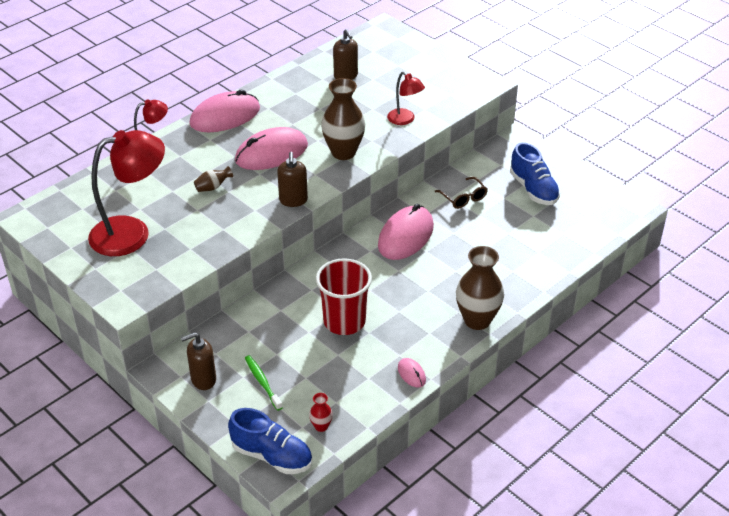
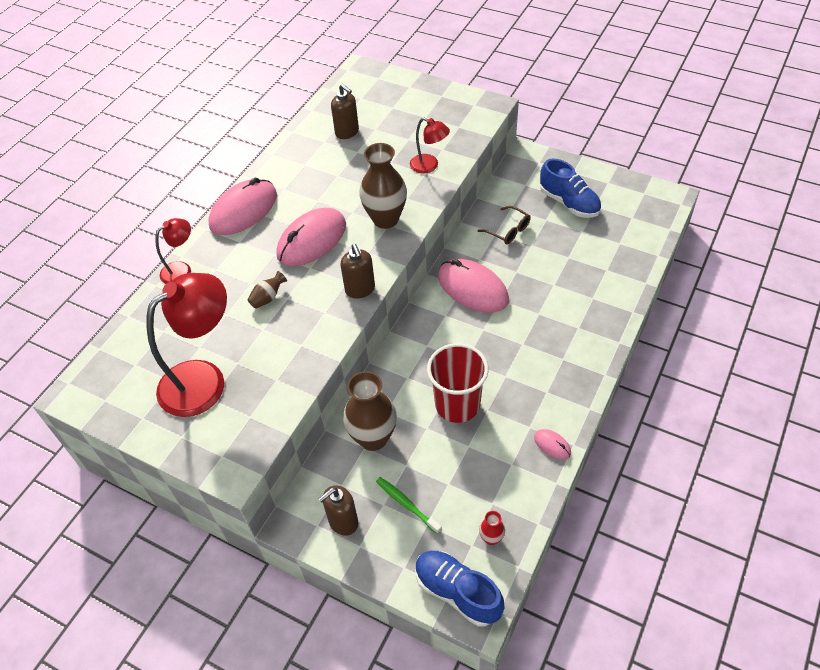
camera: 15 degrees left, 10 degrees up
blue shoe [228,408,312,474] -> blue shoe turned 150 degrees counterclockwise [416,551,504,626]
pink mouse [378,204,434,260] -> pink mouse turned 60 degrees counterclockwise [438,259,509,313]
brown vase [456,246,504,330] -> brown vase moved to [343,371,397,451]

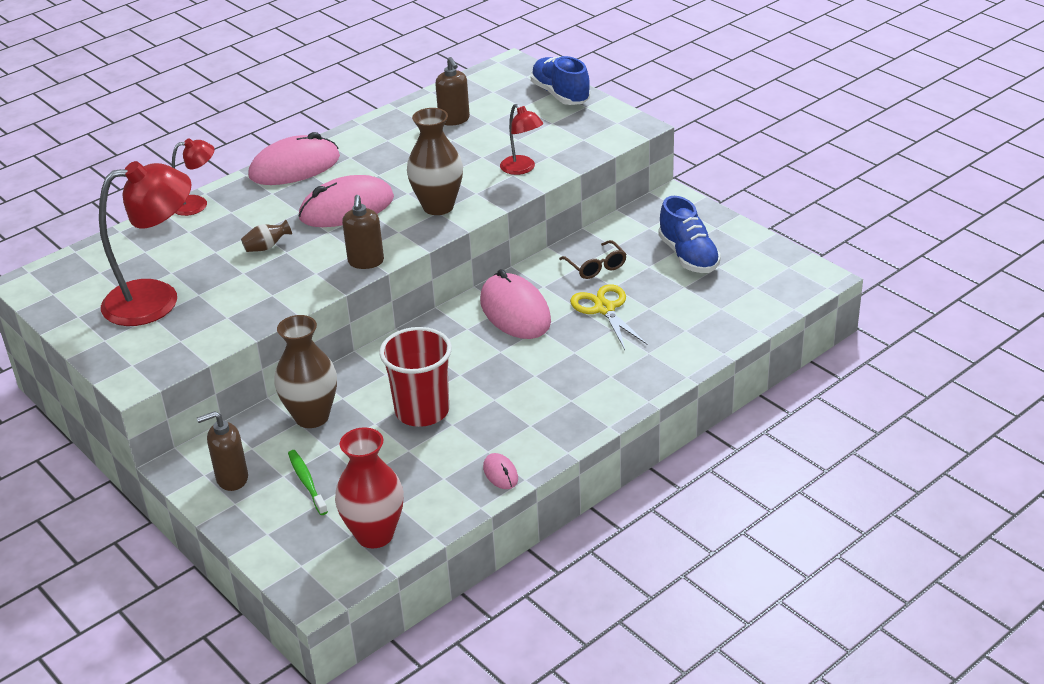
camera: 20 degrees right, 15 degrees down
blue shoe [416,551,504,626] -> blue shoe moved to [531,56,590,105]
red vase [479,511,505,545] -> red vase [335,427,404,548], size x2.20
none -> yellow scissors [570,284,648,350]

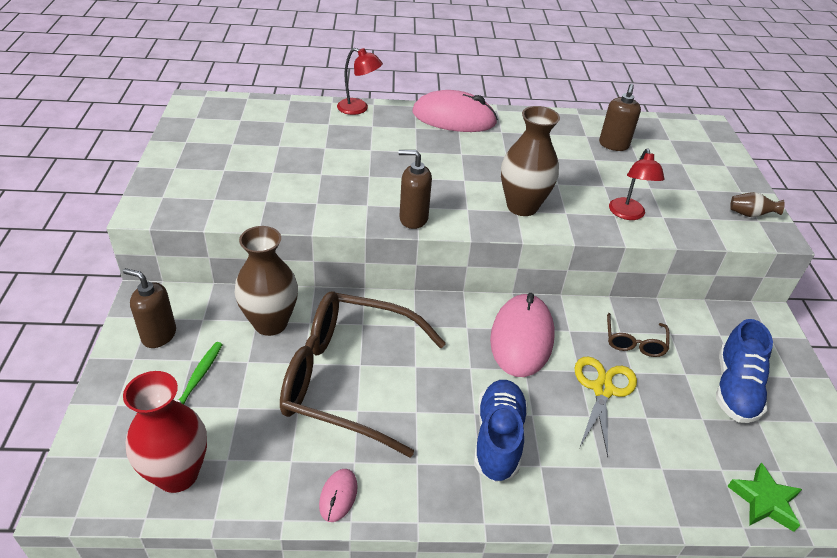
camera: 35 degrees right, 5 degrees up
red lamp [99,161,192,326] -> none
brown vase [241,220,292,252] -> brown vase moved to [730,192,785,217]
pink mouse [299,175,394,227] -> none
brown soap dispenser [342,195,384,269] -> brown soap dispenser turned 60 degrees clockwise [399,150,432,229]
red cup [379,327,452,427] -> brown glasses [280,291,446,458]
blue shoe [531,56,590,105] -> blue shoe moved to [474,380,528,482]
none -> green star [727,463,802,532]

